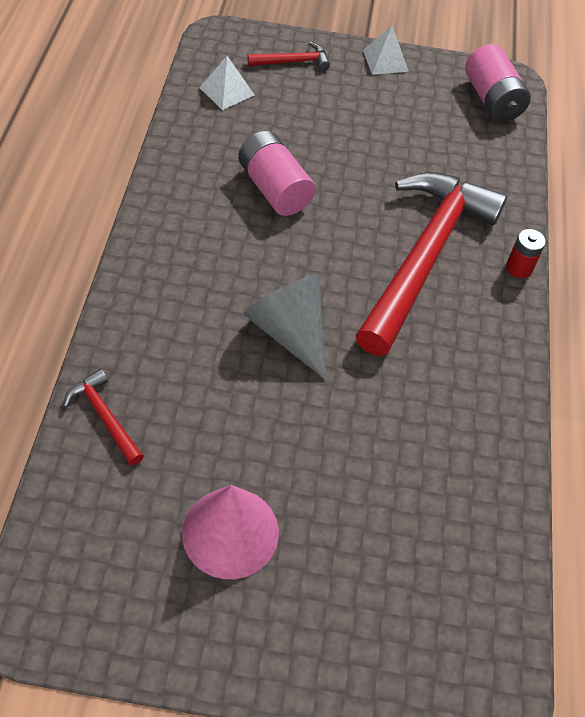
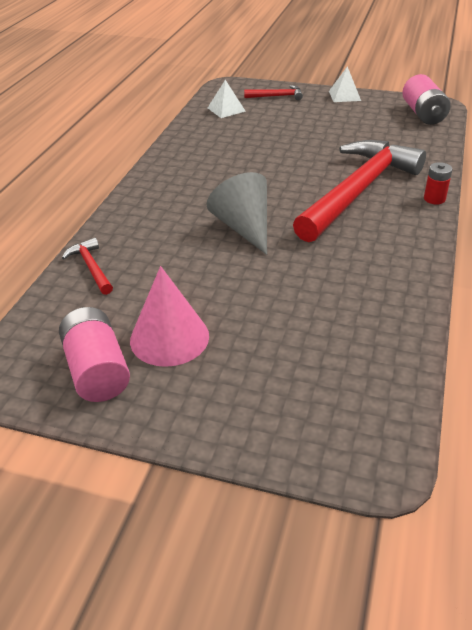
camera: 15 degrees right, 15 degrees down
pink battery [238,131,316,216] -> pink battery moved to [59,307,130,402]

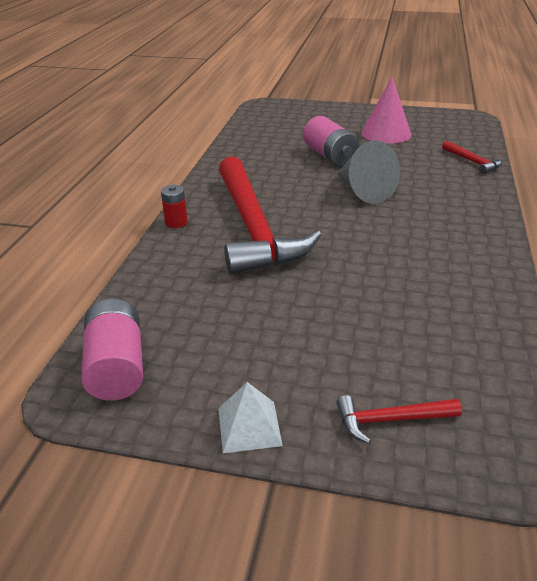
camera: 175 degrees right, 5 degrees down
pink battery [59,307,130,402] -> pink battery moved to [303,116,359,166]
white pyramid [208,80,246,118] -> none
red hammer [293,140,426,242] -> red hammer turned 45 degrees counterclockwise [219,157,321,275]

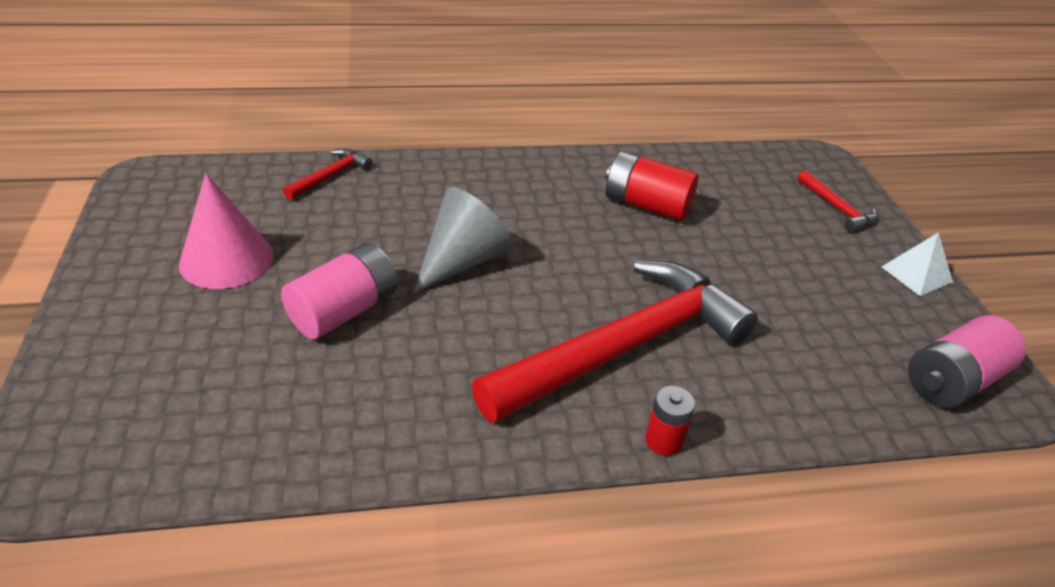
camera: 115 degrees left, 5 degrees up
none -> red battery [606,151,698,221]

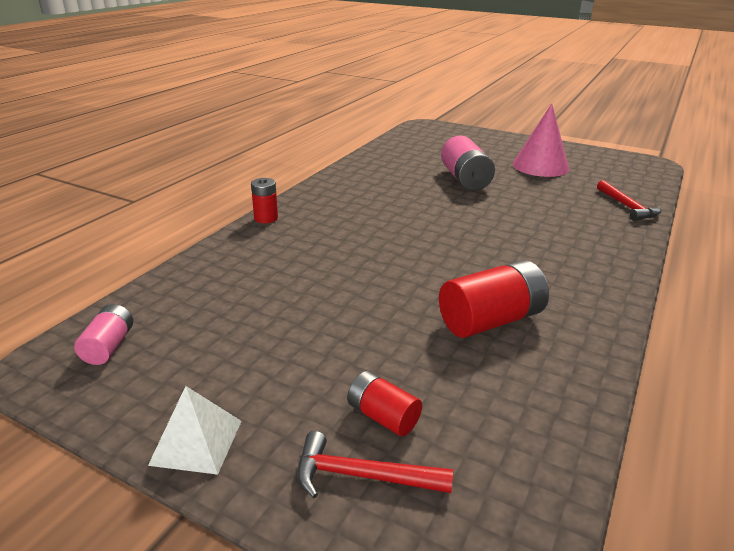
camera: 130 degrees right, 10 degrees down
grey cone [413,187,514,293] -> none
red hammer [472,261,758,423] -> none
pink battery [908,315,1026,408] -> pink battery [74,304,133,365], size x0.56
none -> red battery [347,371,422,436]

